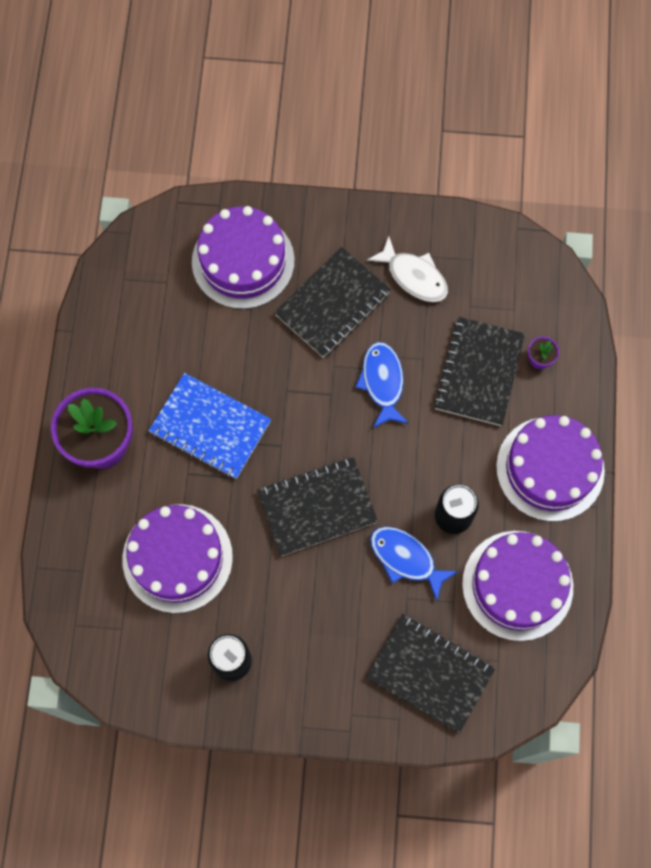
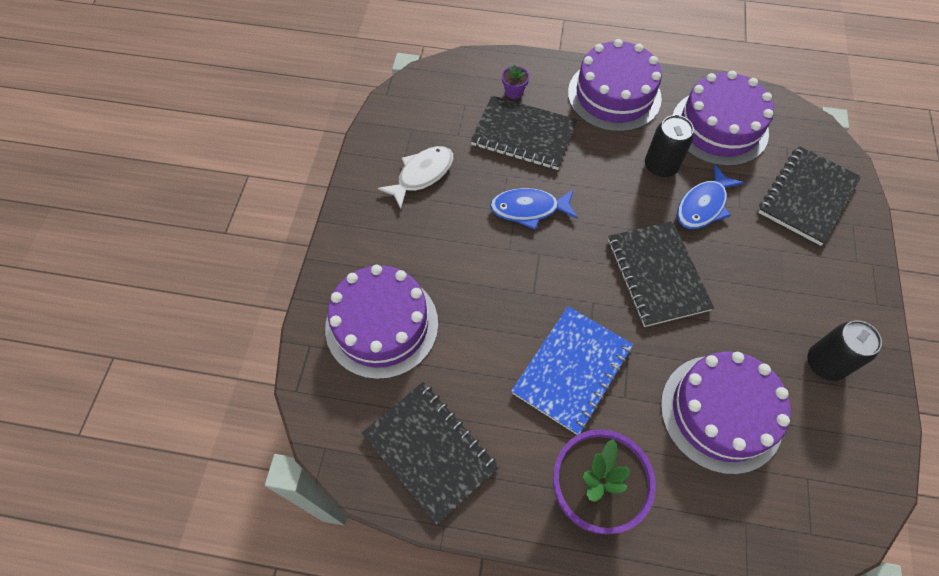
camera: 85 degrees left, 10 degrees down
black notebook [274,247,391,358] -> black notebook moved to [362,382,499,525]

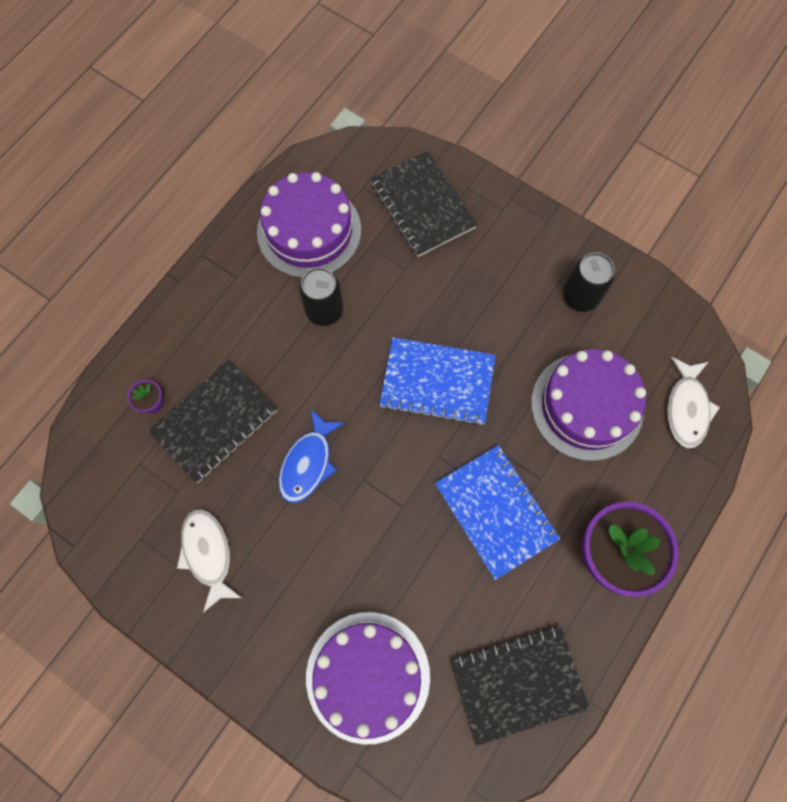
camera: 65 degrees left, 10 degrees up
purple cake [568,39,662,132] -> none
black notebook [608,221,714,327] -> blue notebook [379,338,496,426]
blue fish [677,165,744,229] -> none
none -> white fish [667,357,720,448]

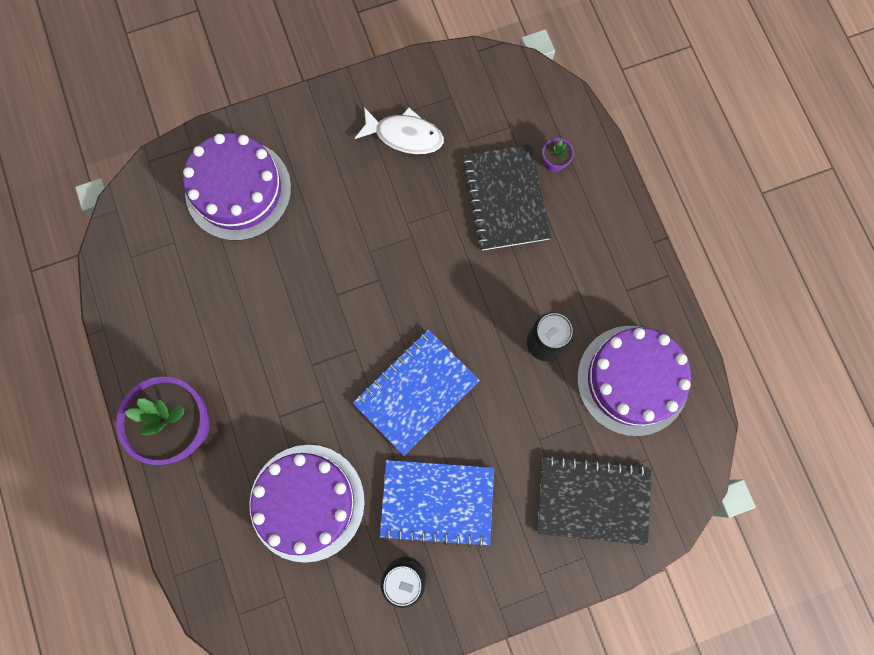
camera: 125 degrees right, 5 degrees up
blue fish [278,408,345,503] -> none
blue notebook [435,445,560,580] -> blue notebook moved to [380,460,494,548]
black notebook [450,625,590,746] -> none
white fish [667,357,720,448] -> none

